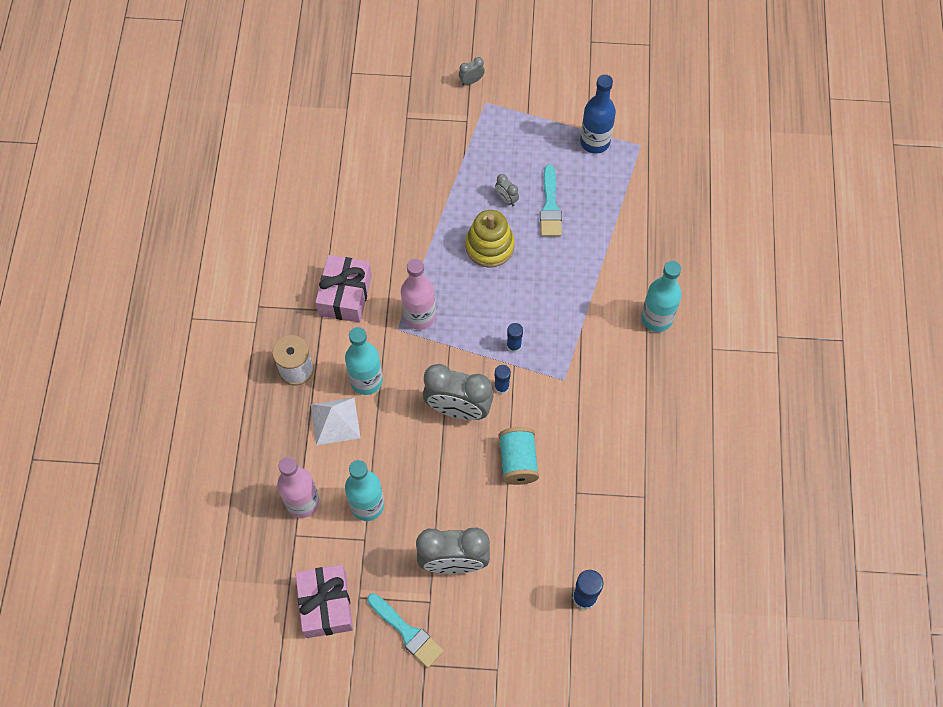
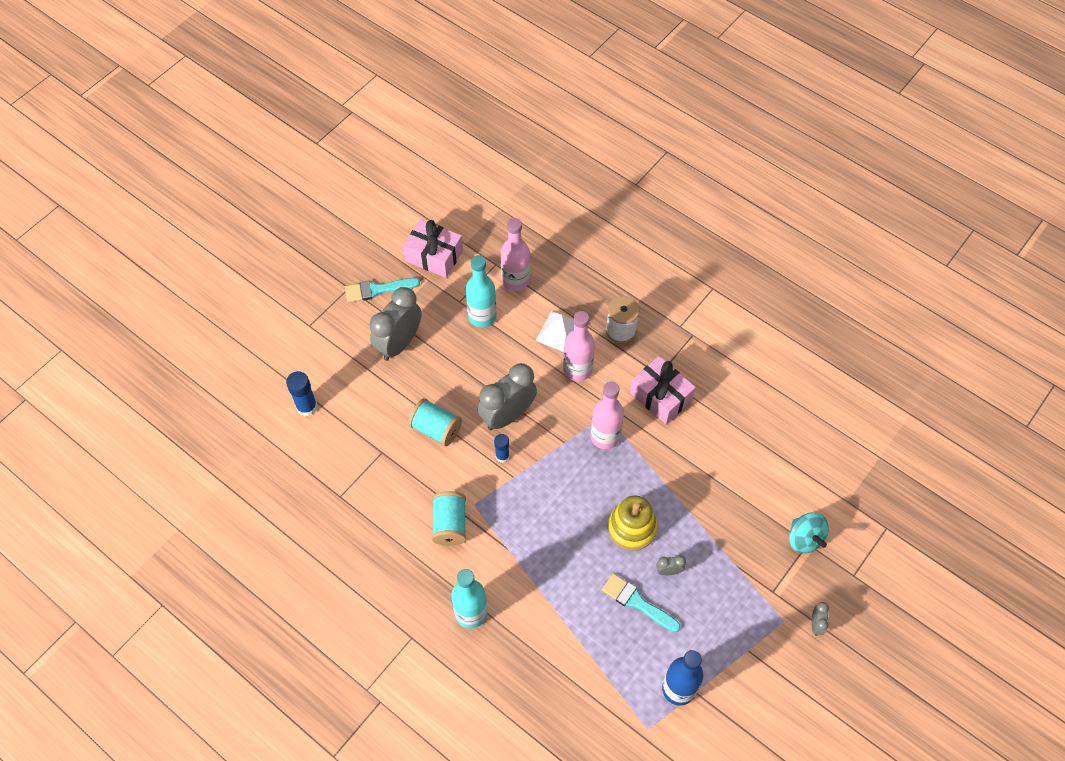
camera: 125 degrees right, 5 degrees down
turquoise bottle [345,327,383,395] -> pink bottle [563,311,595,381]
blue glue stick [507,323,523,353] -> none
none -> turquoise spool [432,491,466,546]
none -> turquoise spinning top [789,512,829,553]

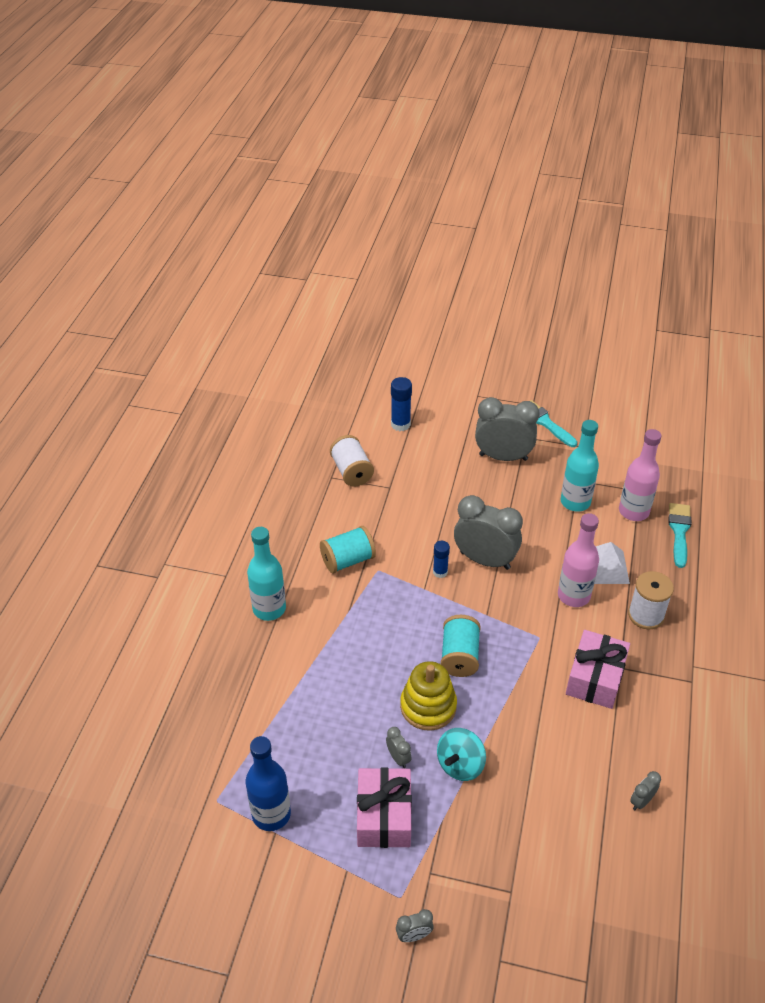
camera: 65 degrees right, 15 degrees down
pink gift [403,219,463,278] -> pink gift moved to [357,767,412,848]
turquoise spool [408,398,462,446] -> turquoise spool moved to [441,615,481,677]
pink bottle [590,381,624,449] -> none
turquoise brush [602,573,681,632] -> turquoise brush moved to [669,503,692,568]
turquoise spinning top [789,512,829,553] -> turquoise spinning top moved to [437,728,486,781]
none -> white spool [330,435,374,487]
none -> grey clock [630,771,661,810]

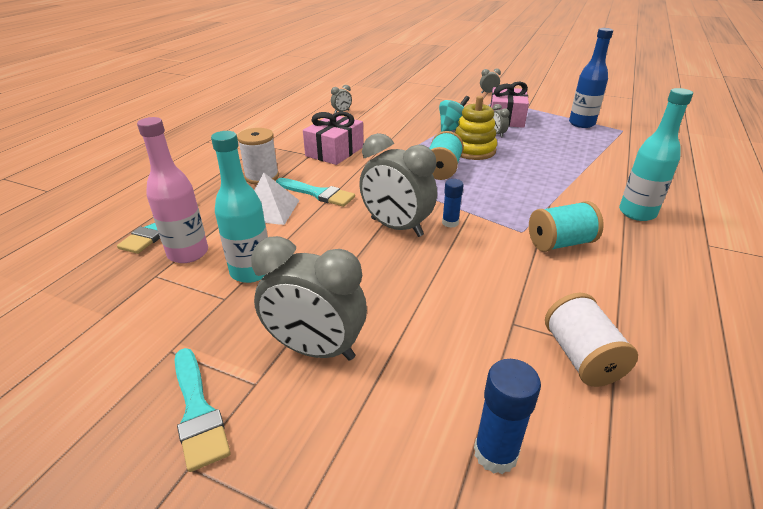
camera: 170 degrees left, 10 degrees down
pink bottle [558,513,599,607] -> turquoise brush [276,178,355,207]

